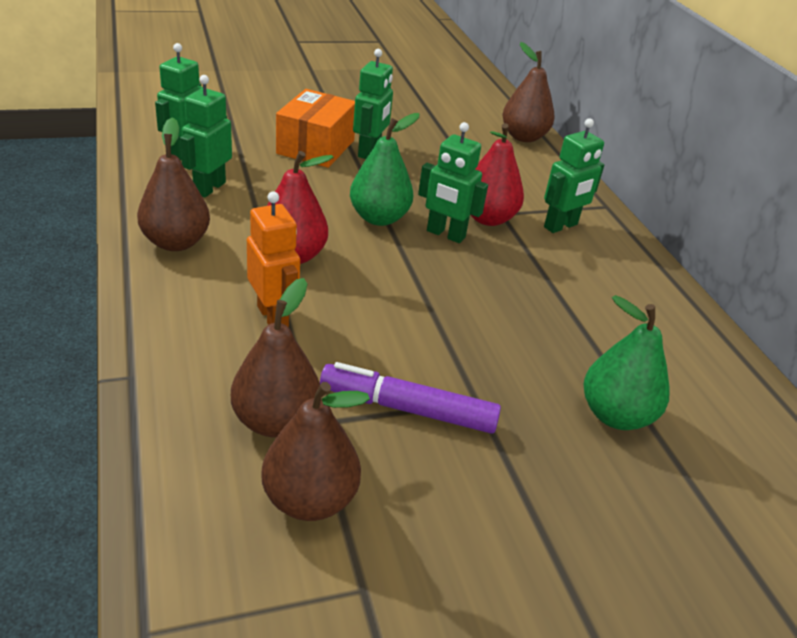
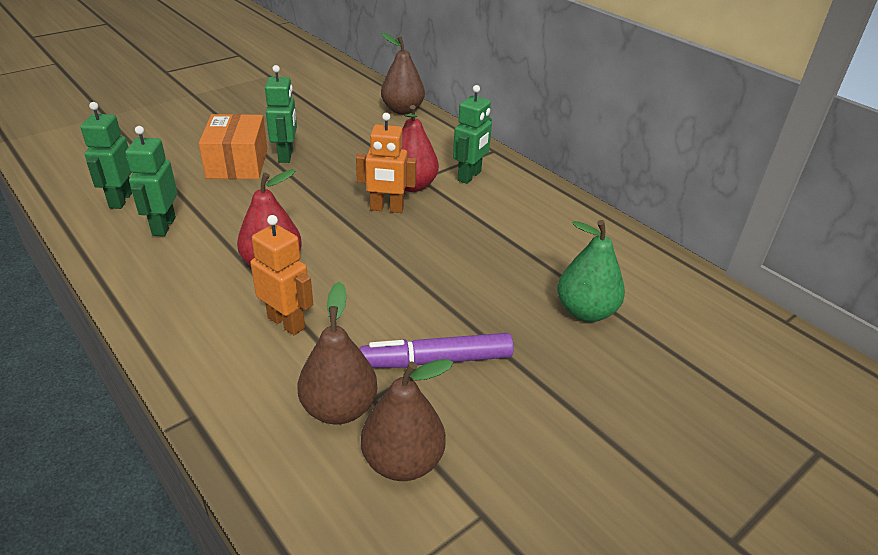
camera: 20 degrees left, 0 degrees up
brown pear [137,117,210,251] -> none
green pear [350,113,419,226] -> none
green robot [418,122,488,243] -> orange robot [356,113,416,213]

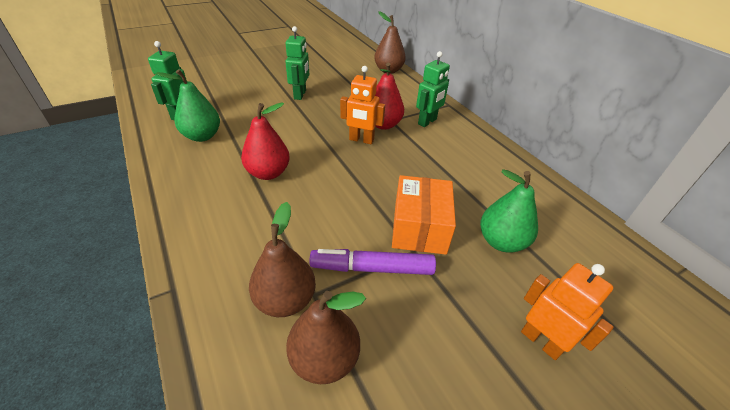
camera: 10 degrees right, 5 degrees up
green robot [126,126,177,236] -> green pear [156,69,220,142]
orange box [199,114,267,179] -> orange box moved to [392,175,456,255]
orange robot [250,215,313,335] -> orange robot moved to [521,263,614,360]

